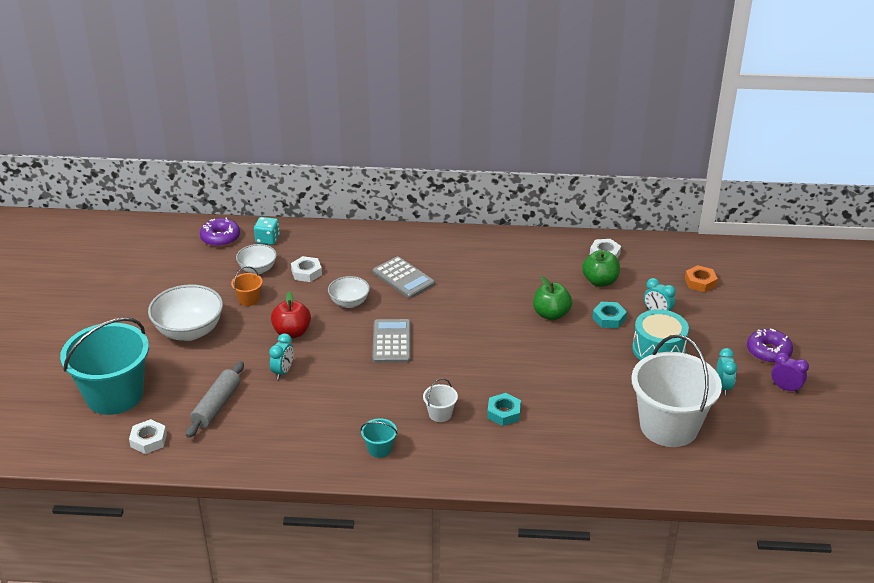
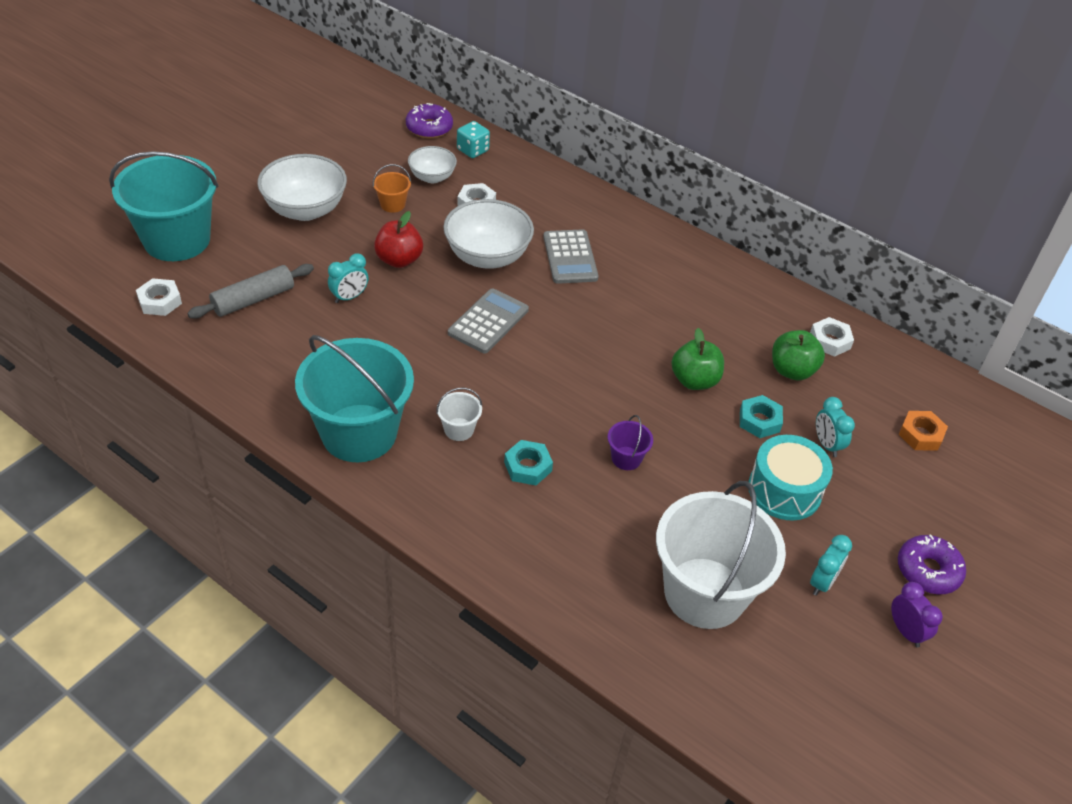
camera: 30 degrees right, 10 degrees up
white bowl [328,276,370,308] -> white bowl [443,199,534,269], size x1.71
turquoise bucket [361,418,398,458] -> turquoise bucket [295,335,414,462], size x2.48
none -> purple bucket [608,415,653,470]

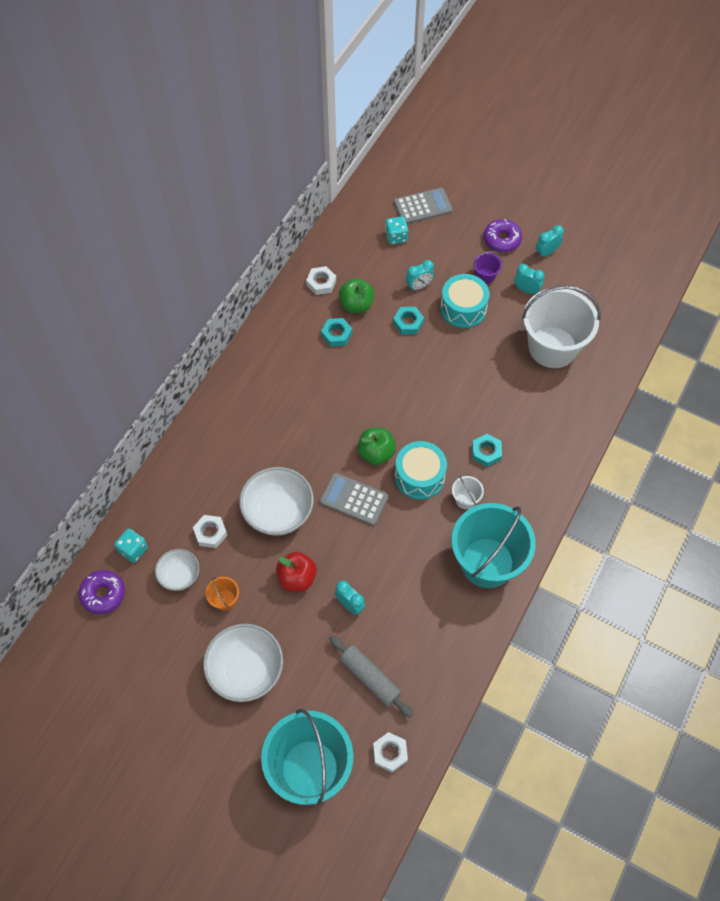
camera: 95 degrees left, 15 degrees up
grey calculator [543,229,599,284] -> grey calculator moved to [394,188,453,224]
purple bucket [608,415,653,470] -> purple bucket moved to [473,251,502,284]
green apple [671,328,724,390] -> green apple moved to [357,428,396,465]
purple clock [891,582,943,647] -> turquoise clock [536,225,564,258]
orange nut [898,411,948,451] -> turquoise dice [385,216,408,245]
none -> turquoise nut [321,318,352,347]
none -> turquoise drum [395,441,447,500]

